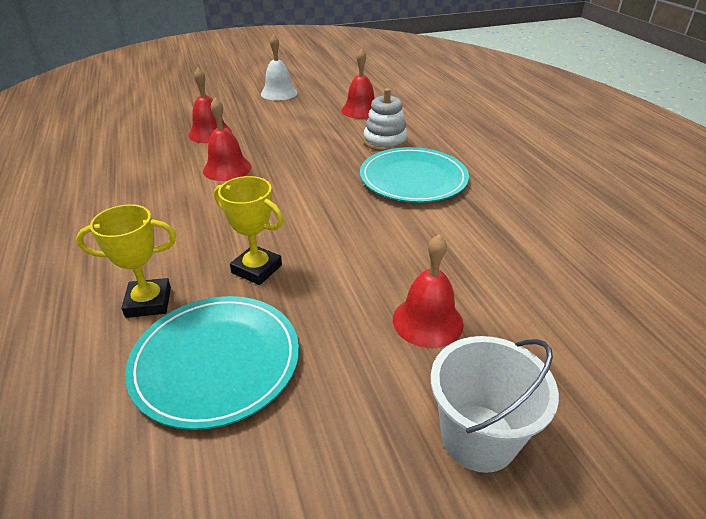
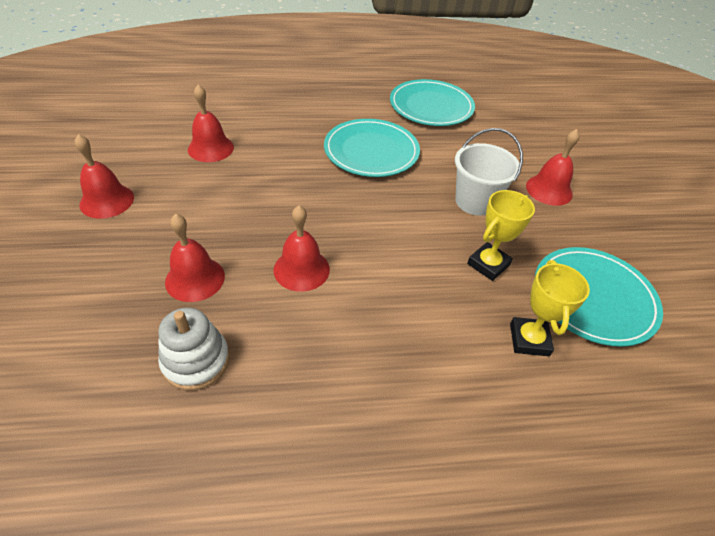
camera: 80 degrees left, 10 degrees up
white bell [261,35,298,101] -> red bell [75,134,134,219]
white stacking toy [363,88,408,151] -> white stacking toy moved to [158,308,230,390]
white bucket [431,336,559,473] -> white bucket moved to [455,128,523,216]
none -> turquoise plate [390,79,475,126]

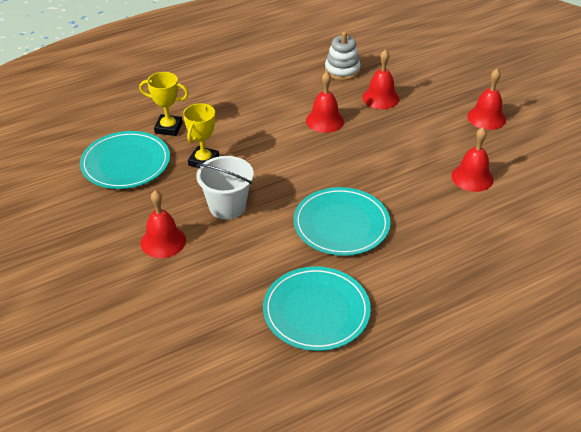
camera: 160 degrees right, 5 degrees down
yellow trophy [510,260,590,356] -> yellow trophy turned 60 degrees counterclockwise [139,72,189,136]

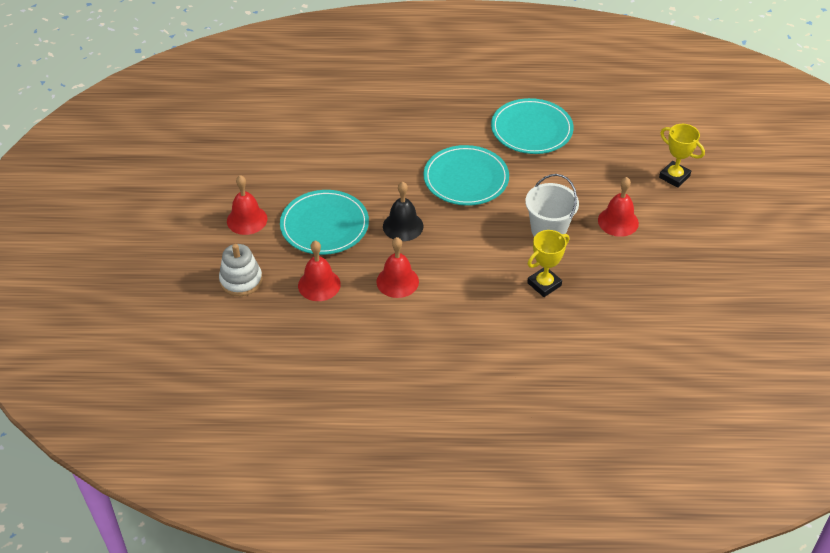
camera: 150 degrees left, 5 degrees up
turquoise plate [80,131,170,189] -> turquoise plate moved to [280,190,369,255]
yellow trophy [139,72,189,136] -> yellow trophy moved to [659,124,705,188]
white stacking toy [325,32,361,80] -> white stacking toy moved to [219,244,262,296]
red bell [451,127,494,192] -> none
none -> black bell [383,182,424,241]

